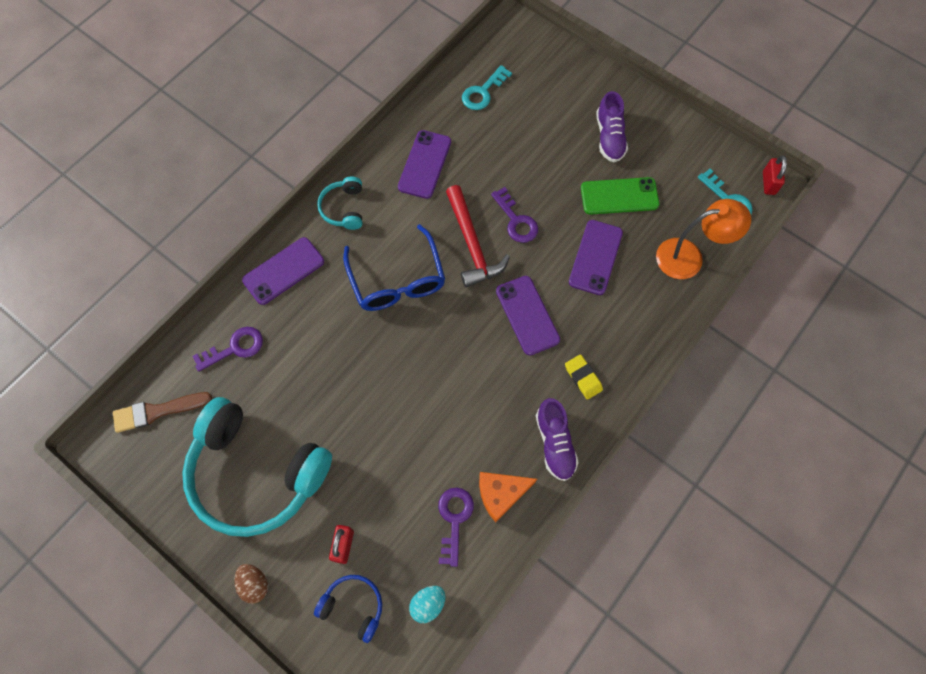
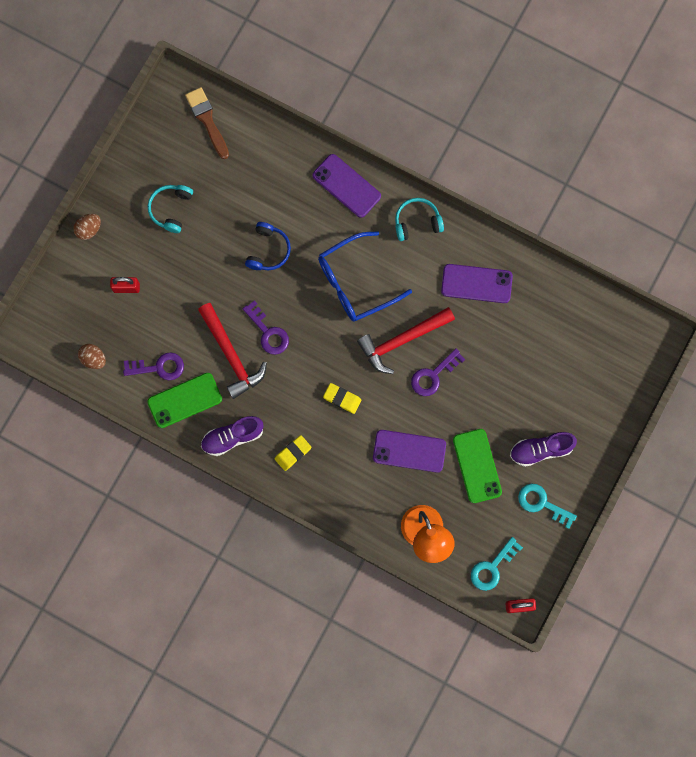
camera: 80 degrees right, 10 degrees up
turquoise headphones [182,397,332,537] -> turquoise headphones [148,185,193,233], size x0.44
purple key [192,327,263,372] -> purple key moved to [243,300,289,355]
blue headphones [314,575,382,643] -> blue headphones moved to [245,222,291,270]
turquoise egg [409,586,446,623] -> brown egg [78,344,106,369]
turquoise key [462,65,512,110] -> turquoise key moved to [518,483,577,529]
orange cheese [479,472,537,522] -> green phone [147,373,222,428]
purple phone [496,276,560,355] -> yellow eraser [323,383,362,414]
none -> red hammer [198,303,267,399]

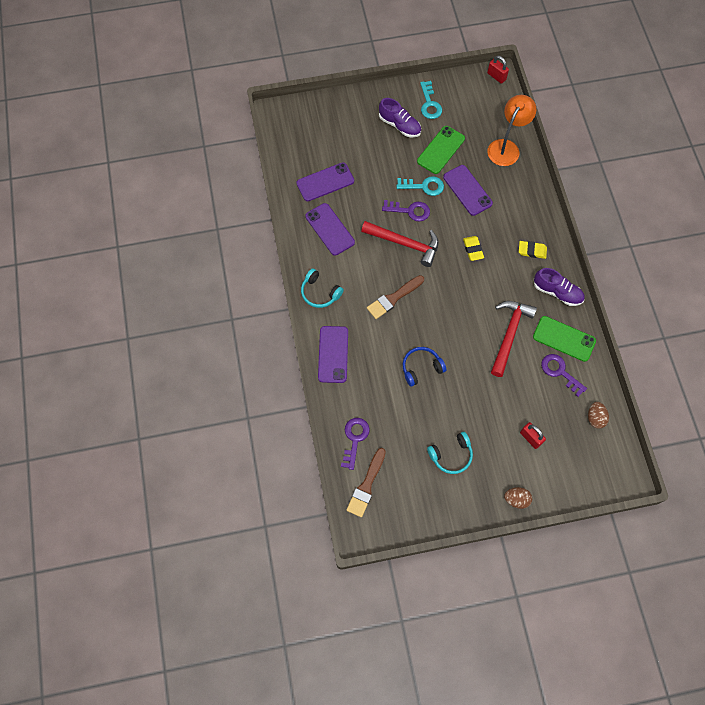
camera: 130 degrees left, 10 degrees down
purple key [243,300,289,355] -> purple key moved to [341,418,370,470]
blue glasses [318,231,412,322] -> brown brush [367,275,424,319]
turquoise key [471,537,523,591] -> turquoise key moved to [396,176,444,196]
none -> purple phone [296,162,354,201]

